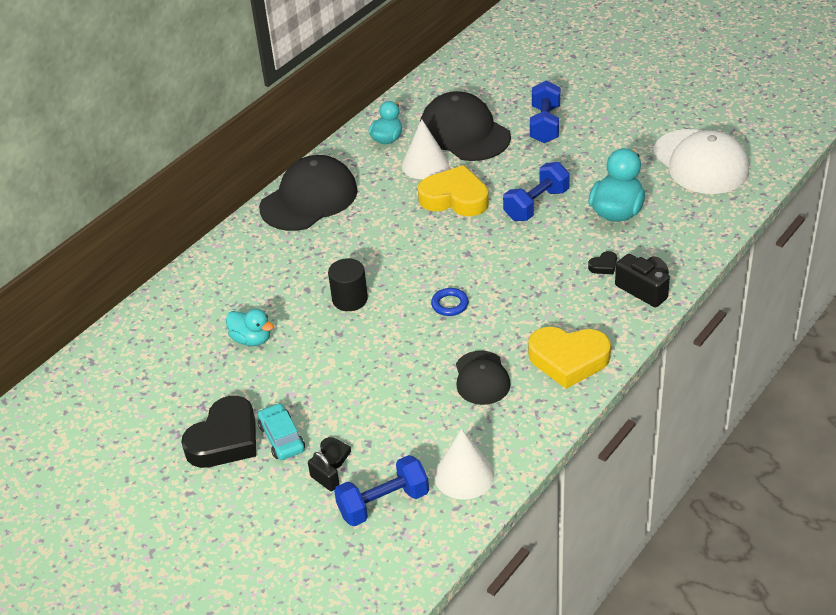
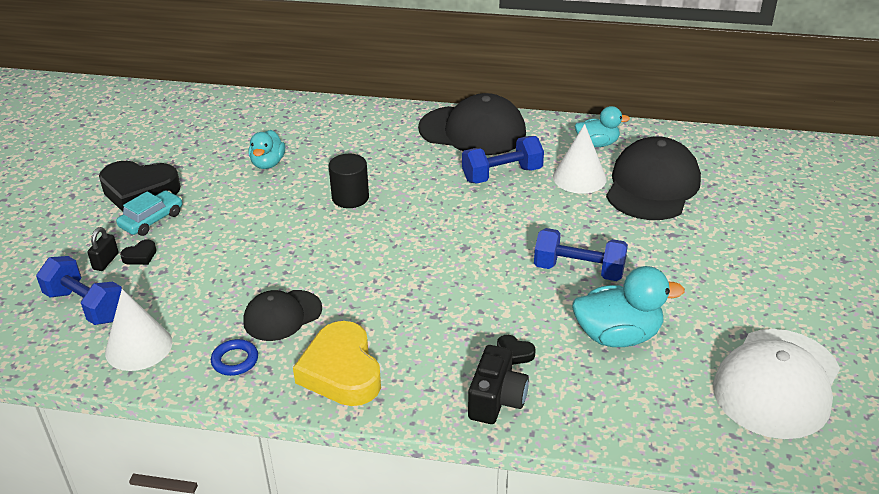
camera: 60 degrees right, 5 degrees down
yellow heart [418,165,489,216] -> none
blue ring [431,288,469,316] -> blue ring moved to [211,339,258,376]
blue dumbbell [530,81,560,143] -> blue dumbbell moved to [462,136,544,184]

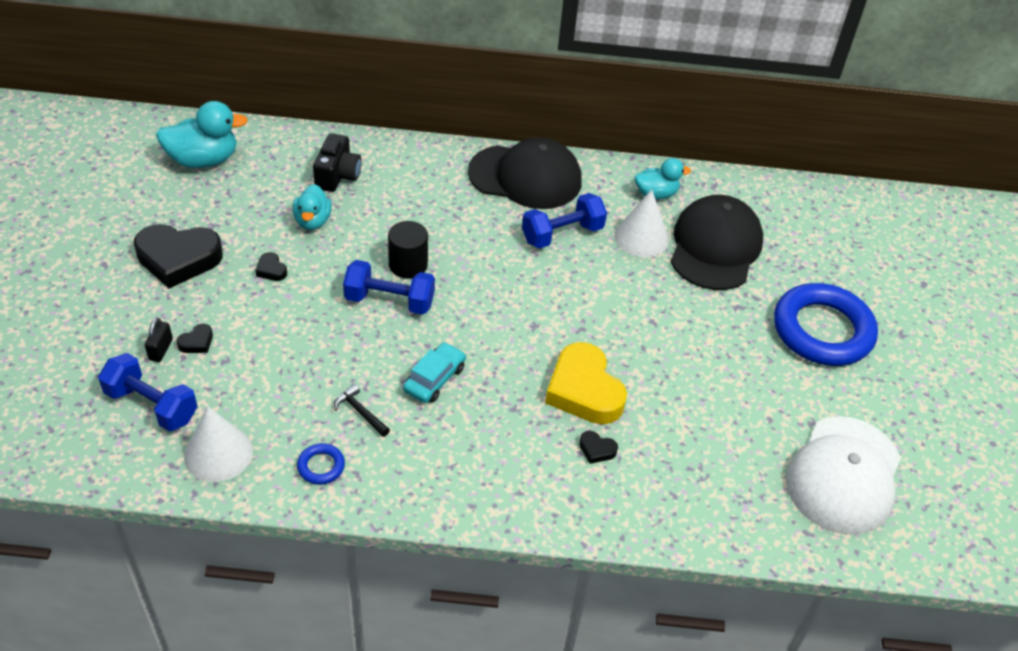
camera: 10 degrees left, 10 degrees up
turquoise car [116,190,182,236] -> turquoise car moved to [403,342,466,403]
black cap [243,290,322,341] -> black hammer [334,384,390,437]
yellow heart [293,321,381,406] -> yellow heart moved to [545,342,627,424]
black camera [468,345,529,424] -> black camera moved to [313,133,362,192]
blue dumbbell [534,228,628,281] -> blue dumbbell moved to [343,260,435,315]
turquoise duck [572,266,685,347] -> turquoise duck moved to [156,101,248,168]
none -> black heart [256,252,287,281]
none -> blue ring [774,283,878,366]

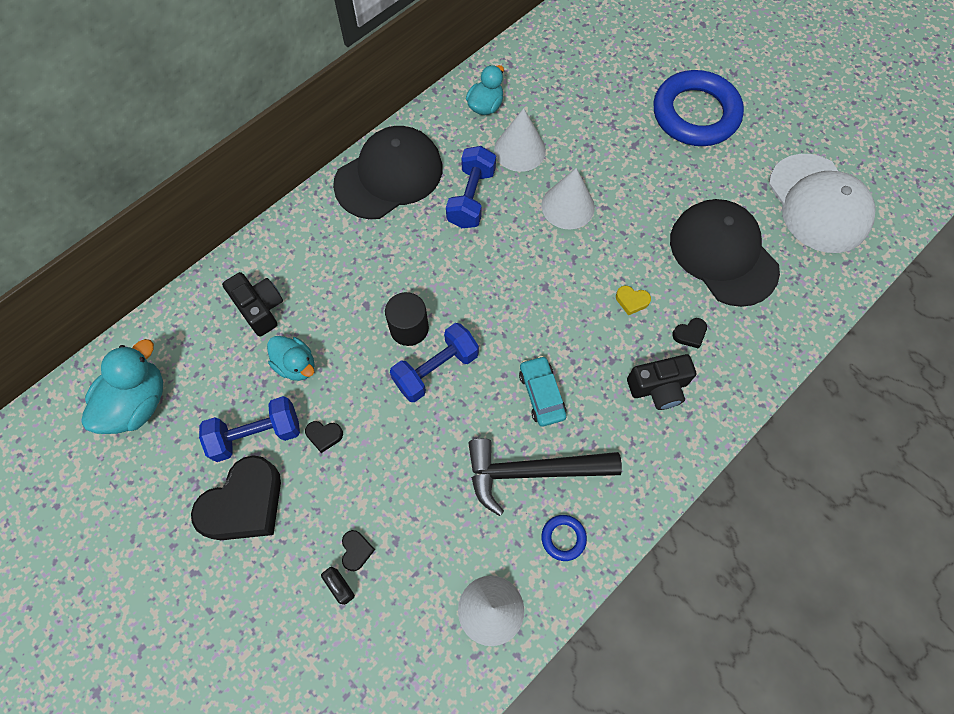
camera: 45 degrees left, 20 degrees up
blue dumbbell [98,353,198,431] -> blue dumbbell moved to [199,396,300,462]
black hammer [334,384,390,437] -> black hammer [468,438,622,516], size x2.29
yellow heart [545,342,627,424] -> yellow heart [616,286,651,315], size x0.41
black cap [670,195,763,290] -> black cap moved to [670,199,780,307]
none -> white cone [541,168,595,229]
none -> black camera [627,354,696,410]

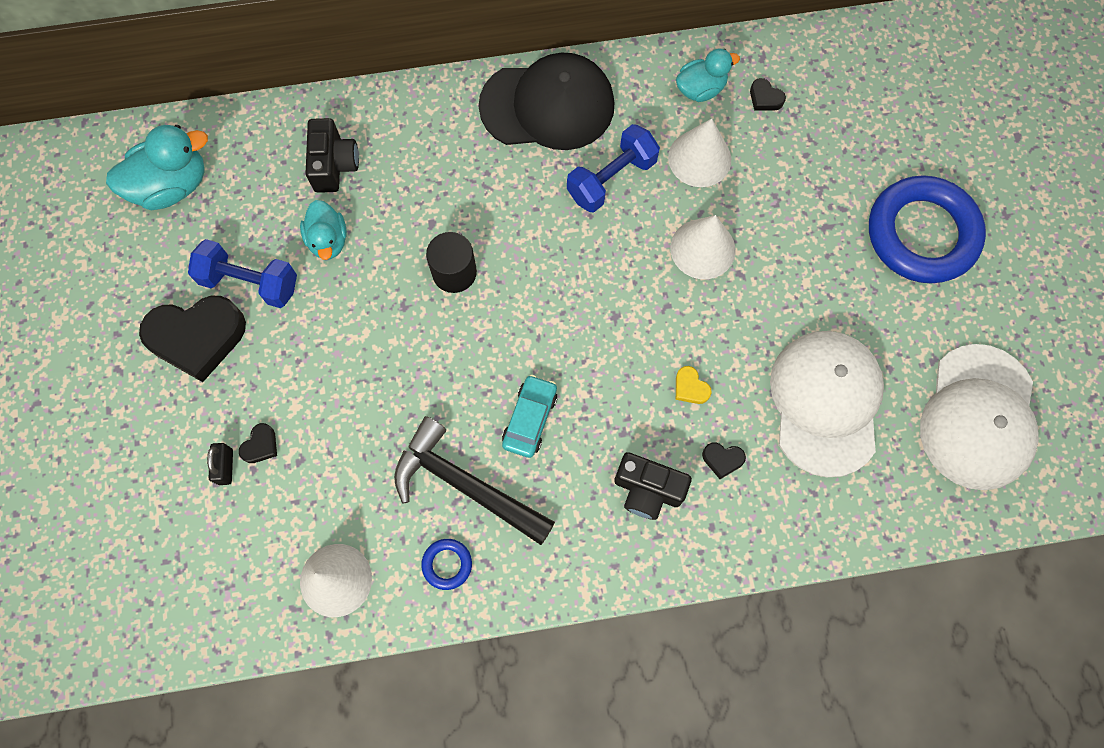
camera: 35 degrees right, 5 degrees up
black heart [305,421,343,453] -> black heart moved to [750,78,786,110]
blue dumbbell [390,323,479,402] -> none
black cap [670,199,780,307] -> white cap [770,331,884,477]

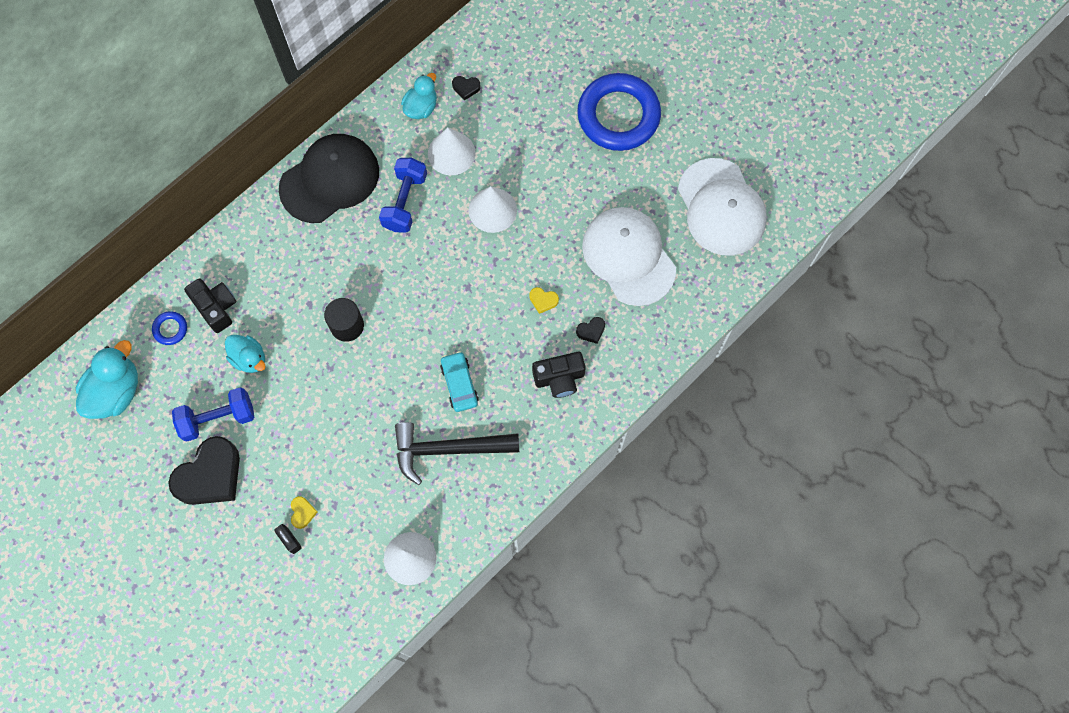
camera: 35 degrees left, 0 degrees up
black heart [239,423,277,463] -> yellow heart [291,496,318,529]
blue ring [421,539,472,590] -> blue ring moved to [152,311,187,345]

